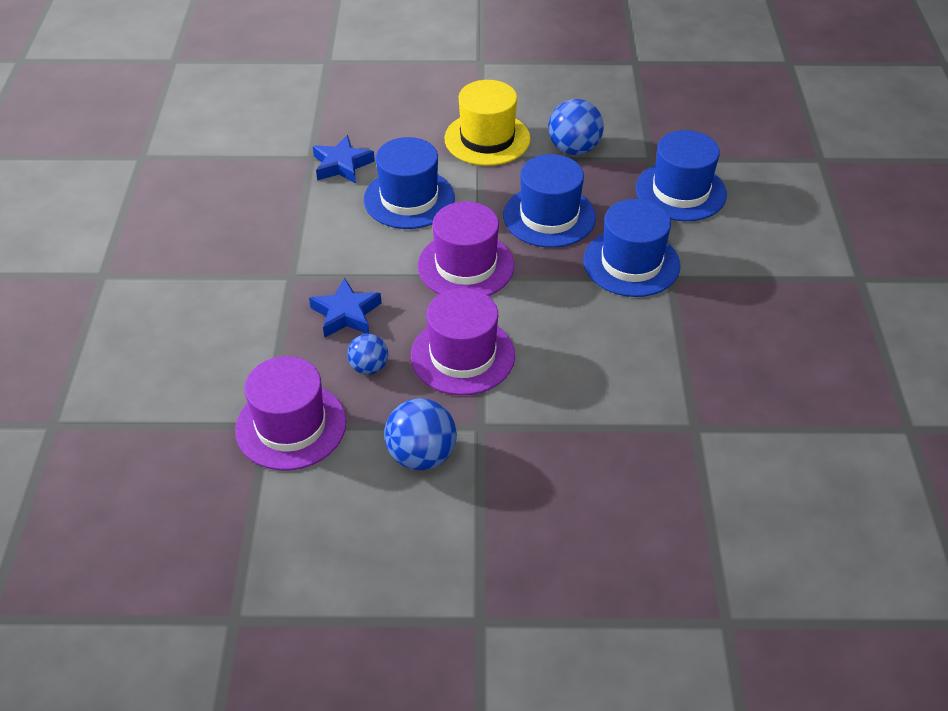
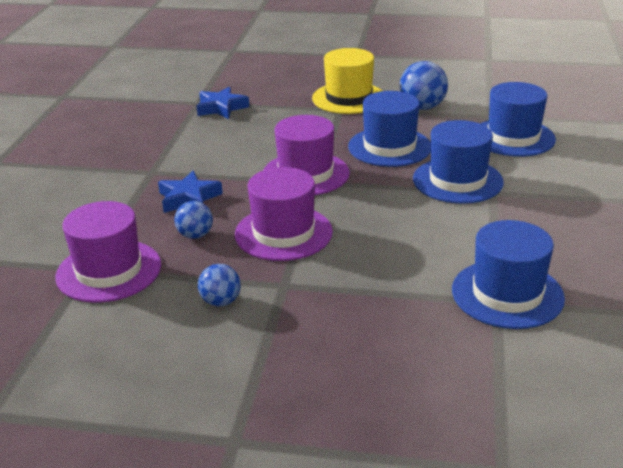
camera: 10 degrees right, 15 degrees down
blue hat [364,137,455,229] -> blue hat moved to [452,220,565,329]
blue ball [384,398,457,470] -> blue ball [198,264,241,307], size x0.61

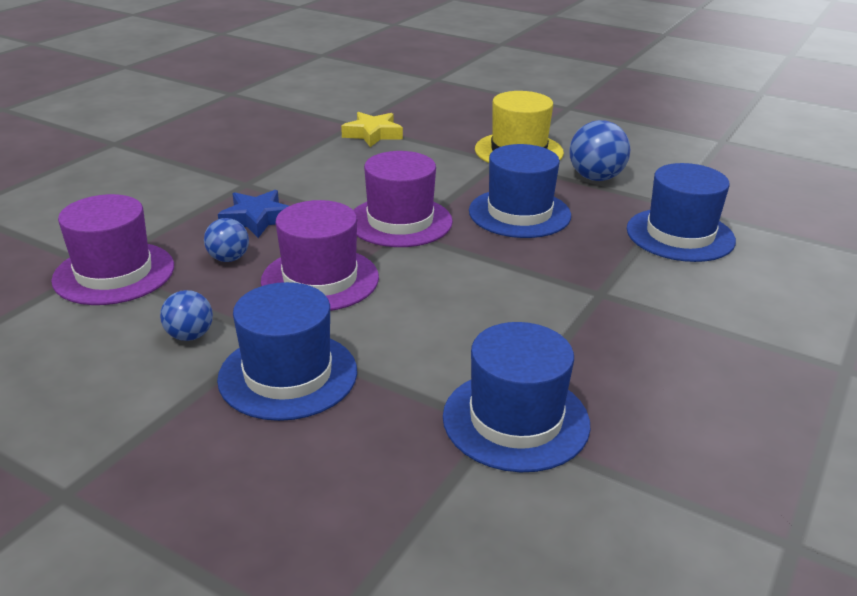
camera: 20 degrees right, 0 degrees up
blue star [196,87,249,119] -> yellow star [341,112,403,147]
blue hat [413,120,504,204] -> blue hat moved to [217,282,357,421]

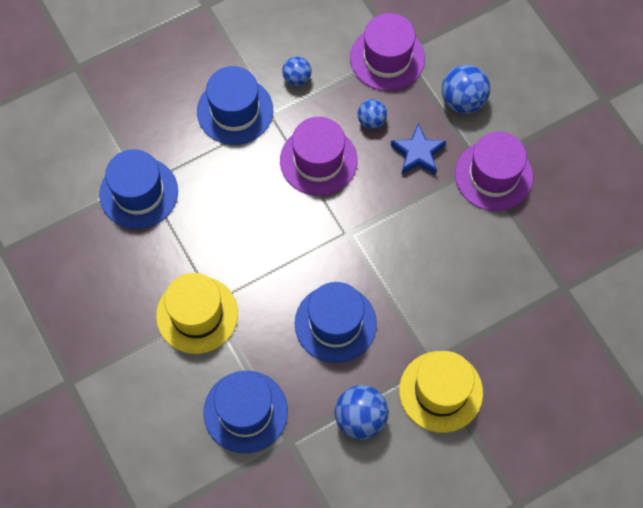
camera: 120 degrees right, 35 degrees up
yellow star [341,112,403,147] -> none
purple hat [353,151,453,247] -> purple hat moved to [455,132,533,211]
none -> yellow hat [156,273,238,354]
none -> blue ball [442,65,490,114]

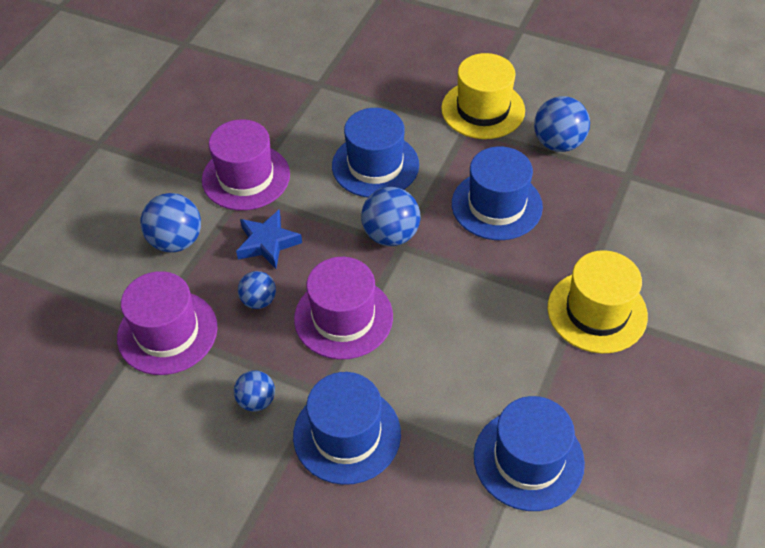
camera: 125 degrees left, 15 degrees down
blue hat [203,371,288,453] -> blue hat moved to [332,108,419,197]
none -> blue ball [361,187,420,246]

